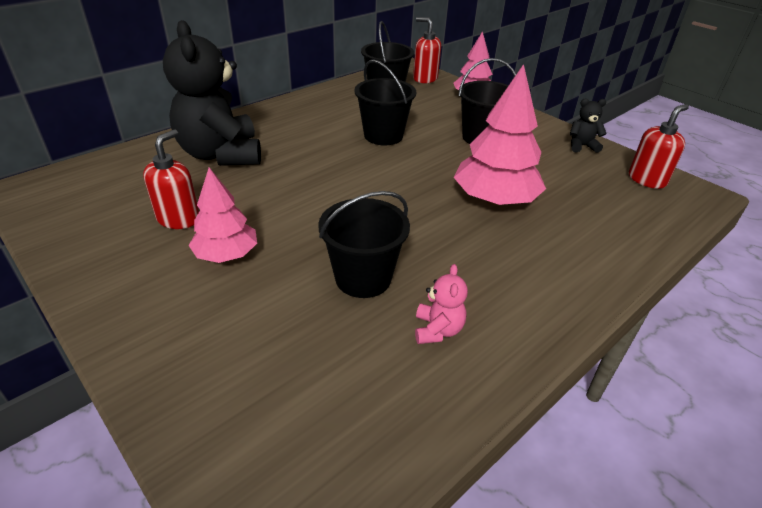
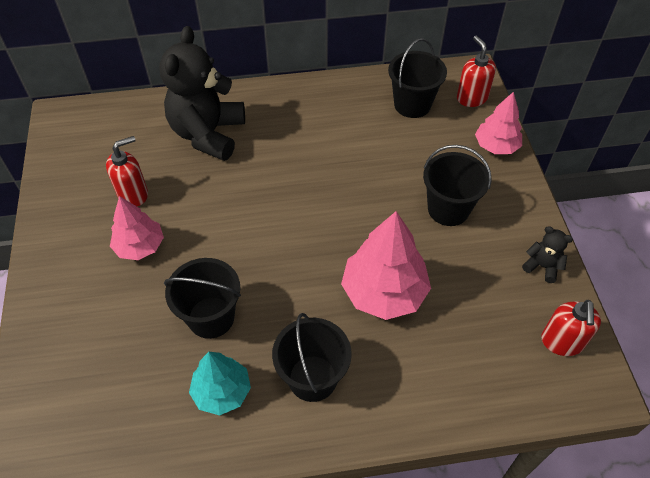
camera: 35 degrees right, 15 degrees up
black bucket [355,60,416,145] -> black bucket moved to [272,313,352,402]
pink teddy bear [415,264,468,344] -> turquoise tree [189,352,251,415]
red soap dispenser [629,104,689,189] -> red soap dispenser turned 105 degrees clockwise [541,300,601,356]

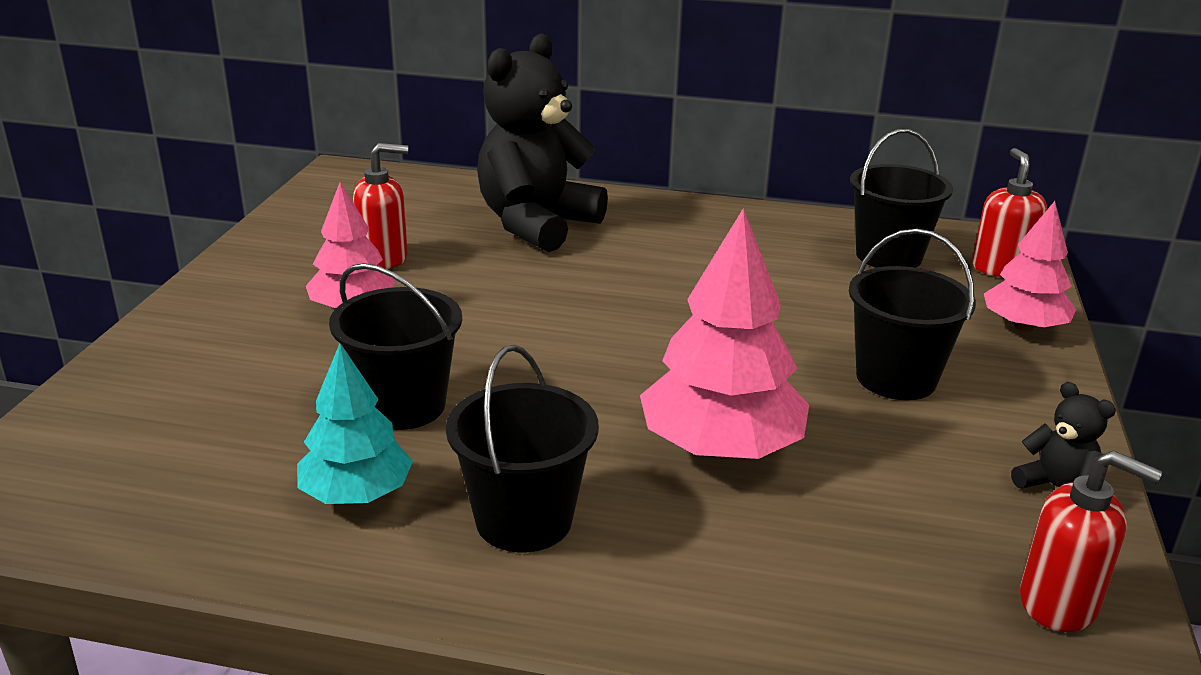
camera: 20 degrees right, 25 degrees down
red soap dispenser [541,300,601,356] -> red soap dispenser turned 90 degrees counterclockwise [1020,450,1162,632]

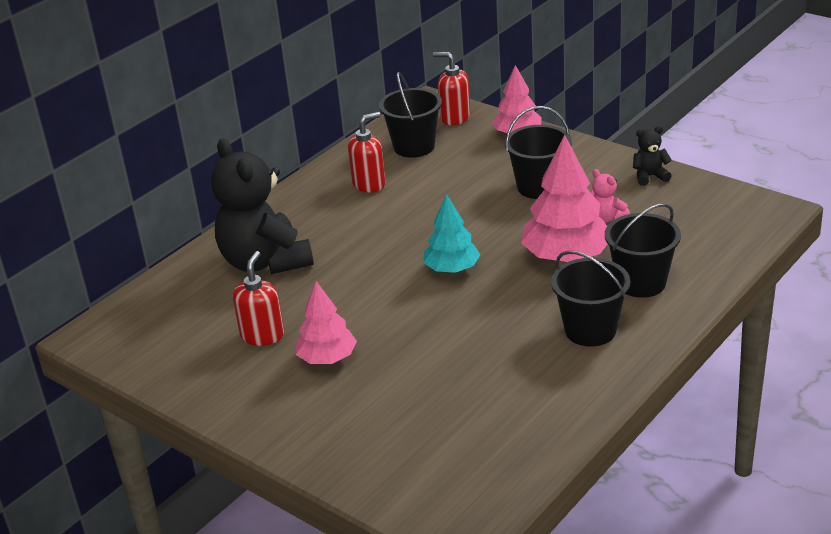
camera: 60 degrees left, 5 degrees up
turquoise tree [297,343,413,504] -> turquoise tree moved to [423,194,480,273]
black bucket [329,263,462,430] -> black bucket moved to [605,203,681,298]
red soap dispenser [1020,450,1162,632] -> red soap dispenser moved to [348,112,385,193]
none -> pink teddy bear [591,169,630,223]

